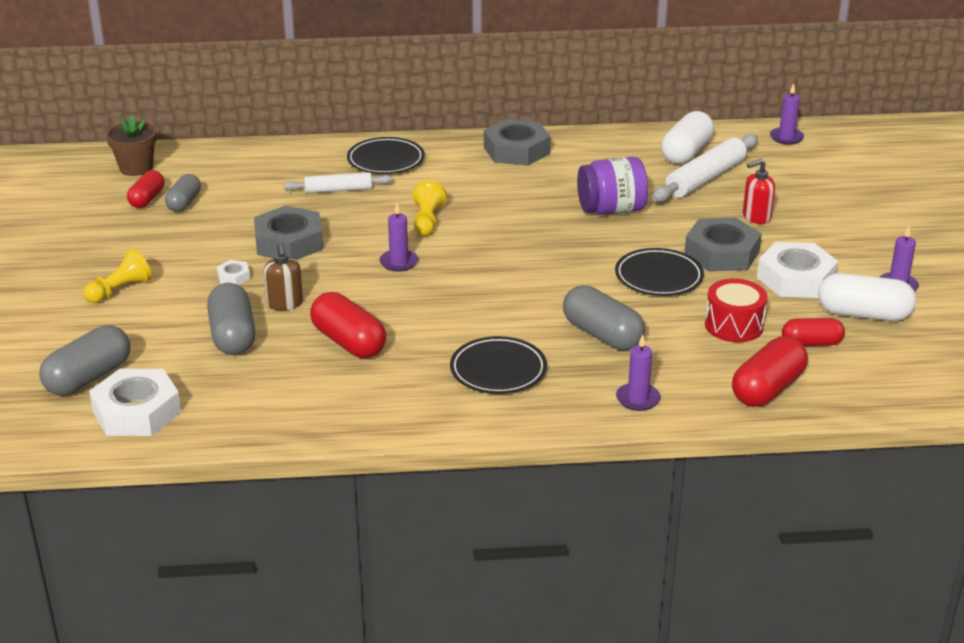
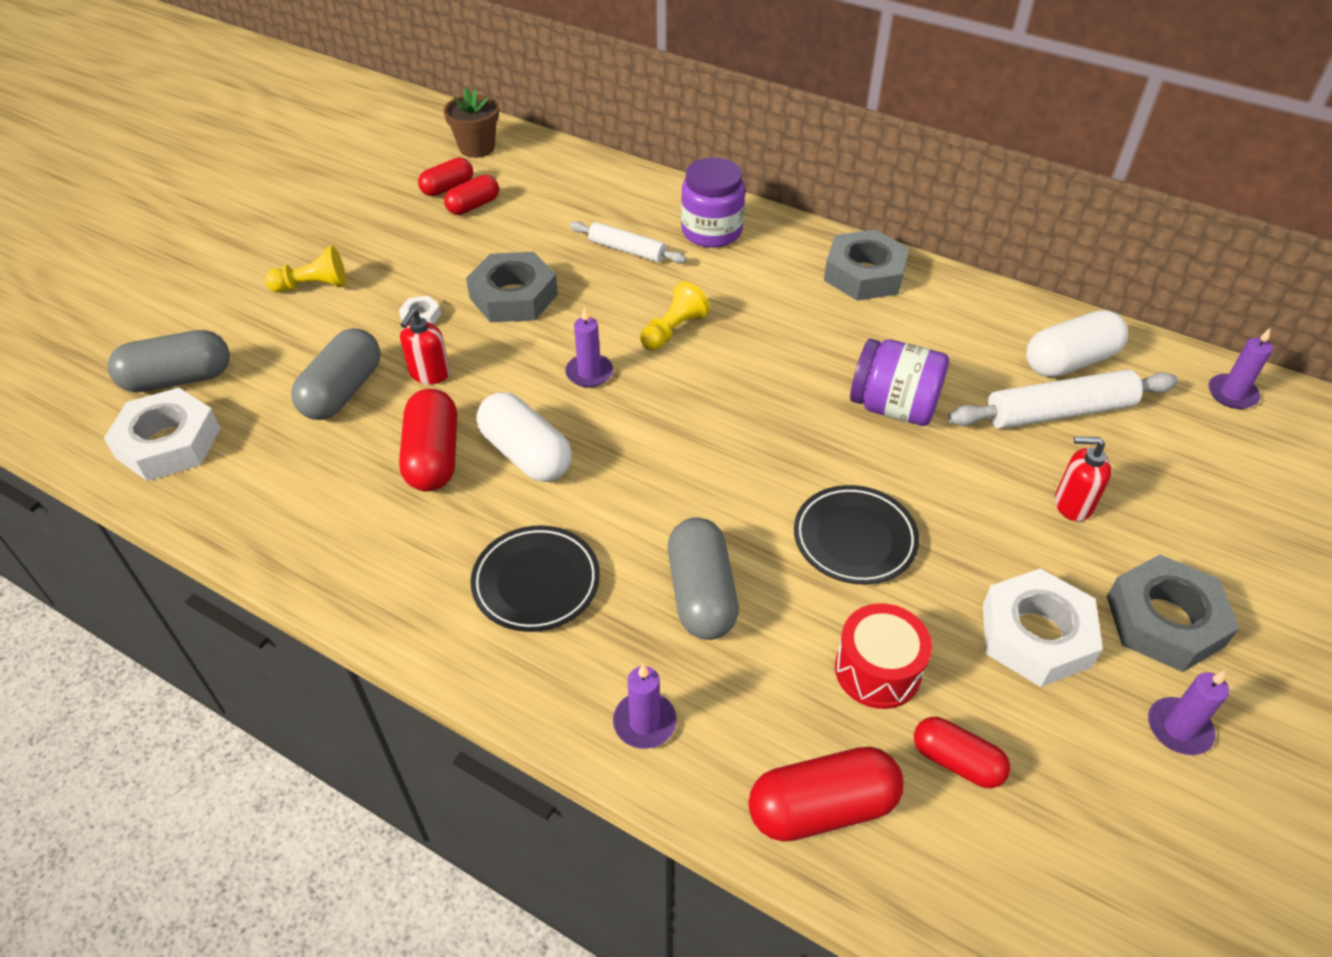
camera: 35 degrees right, 15 degrees up
grey capsule [165,174,201,212] -> red capsule [444,175,499,215]
brown soap dispenser [264,243,303,310] -> red soap dispenser [400,309,450,384]
black plate [347,137,425,174] -> purple jar [681,157,745,248]
grey nut [684,218,762,272] -> grey nut moved to [1107,555,1240,672]
white capsule [818,273,916,321] -> white capsule moved to [476,392,572,482]

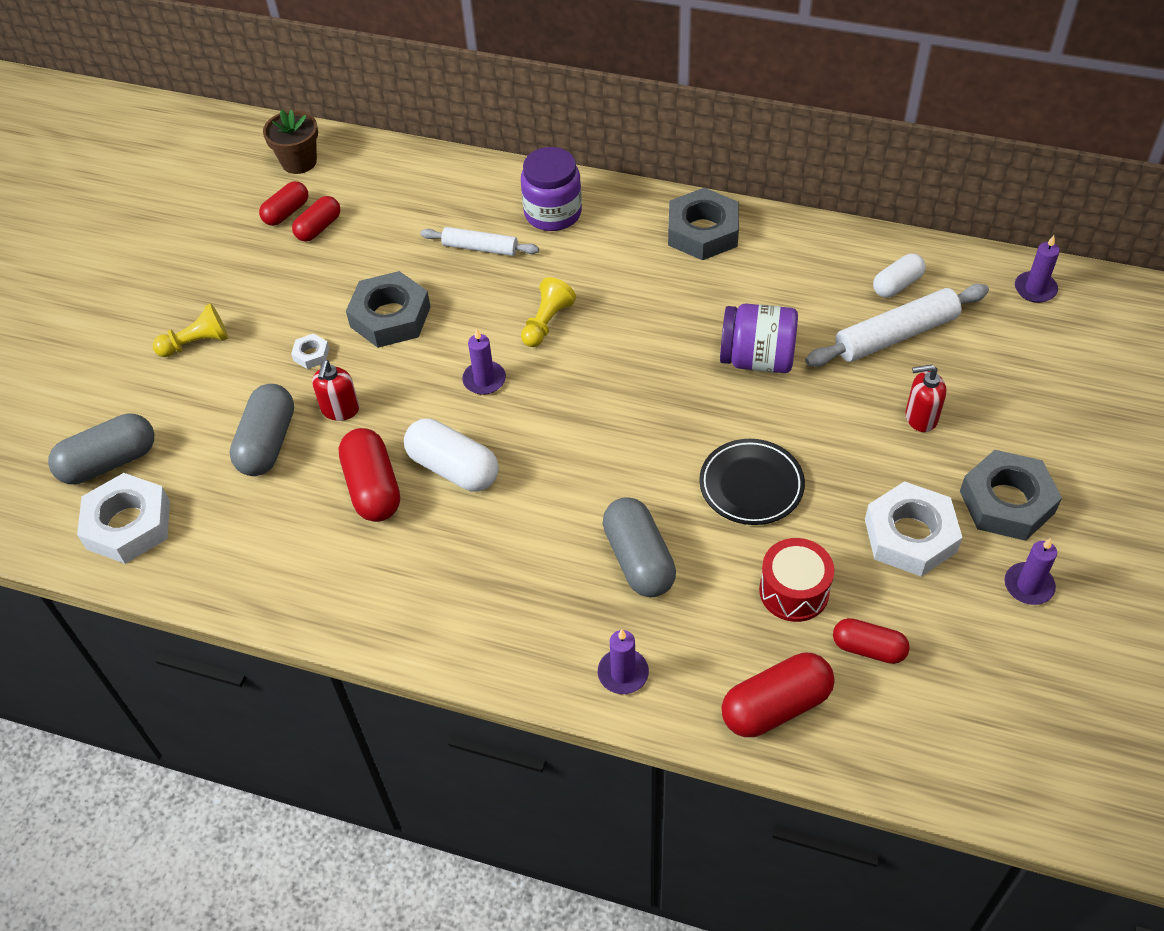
camera: 10 degrees left, 5 degrees up
black plate [471,525,600,632] -> none
white capsule [1026,310,1128,377] -> white capsule [873,253,926,298], size x0.64

